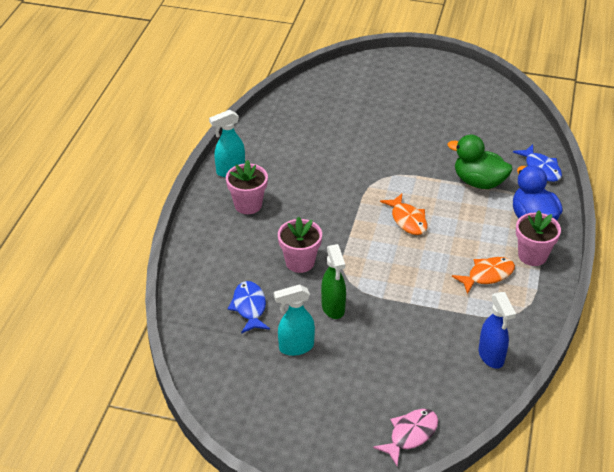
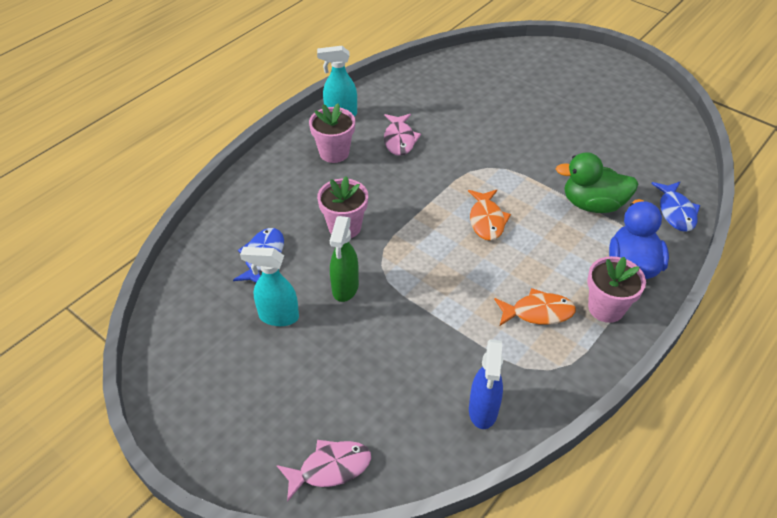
camera: 25 degrees right, 5 degrees up
green duck [447,135,512,189] -> green duck turned 45 degrees counterclockwise [556,152,638,213]
none -> pink fish [384,114,421,156]

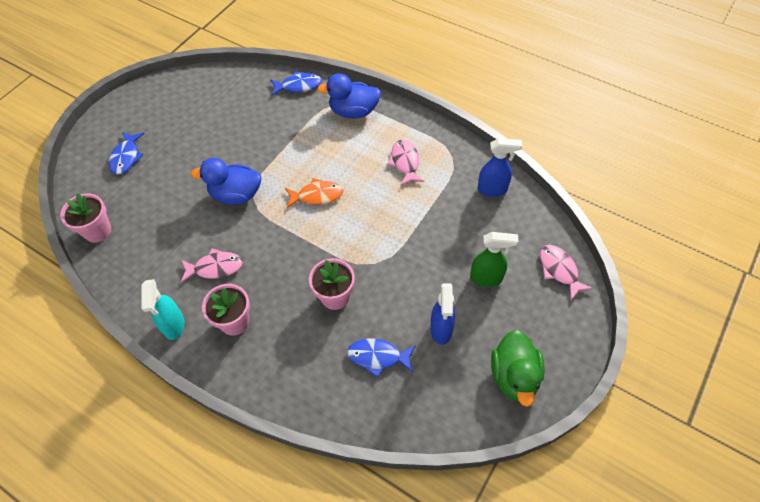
camera: 95 degrees left, 10 degrees up
turquoise spray bottle [240,247,299,326] -> blue spray bottle [430,283,455,345]
green spray bottle [330,216,359,302] -> green spray bottle moved to [470,232,518,287]
orange fish [494,288,576,326] -> pink fish [387,140,424,186]
green duck [556,152,638,213] -> green duck moved to [491,330,545,407]
pink flower pot [587,256,646,323] -> pink flower pot moved to [60,193,111,243]
none -> blue fish [109,132,144,175]
none -> blue duck [191,158,261,205]

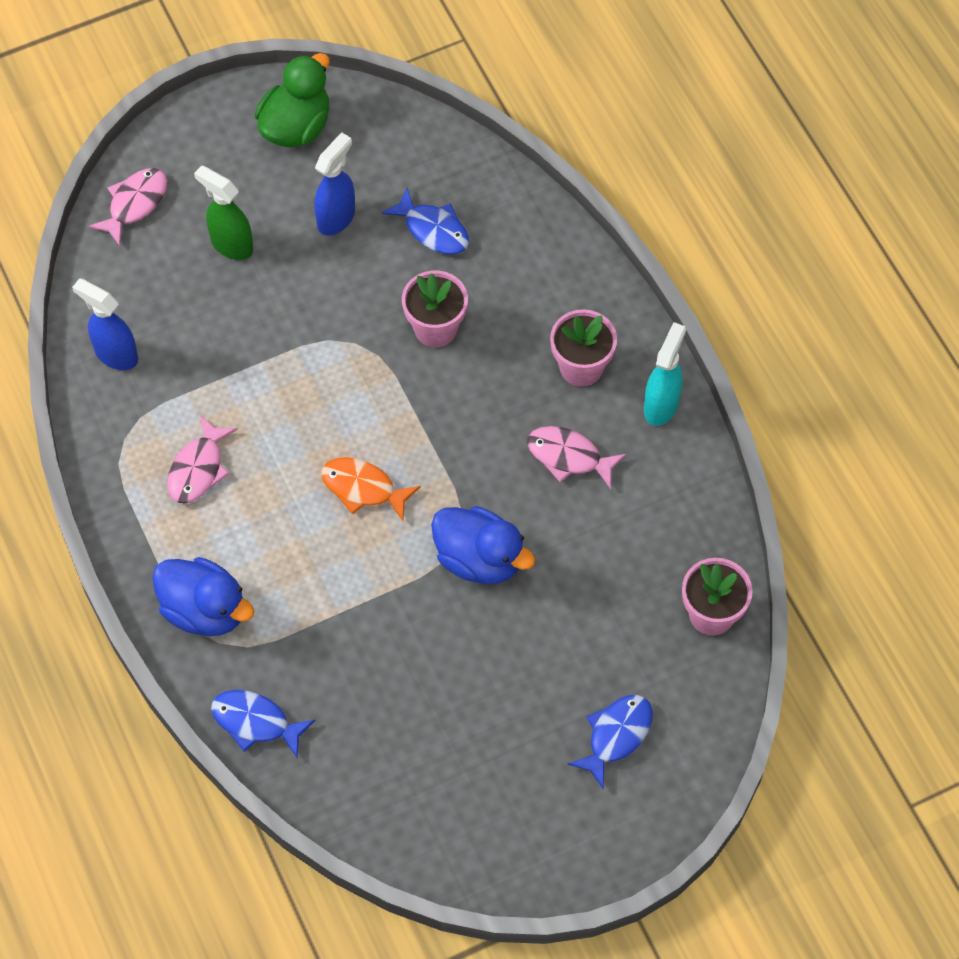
camera: 150 degrees left, 5 degrees up
pink fish [540,245,593,300] -> pink fish turned 150 degrees counterclockwise [88,168,167,246]

